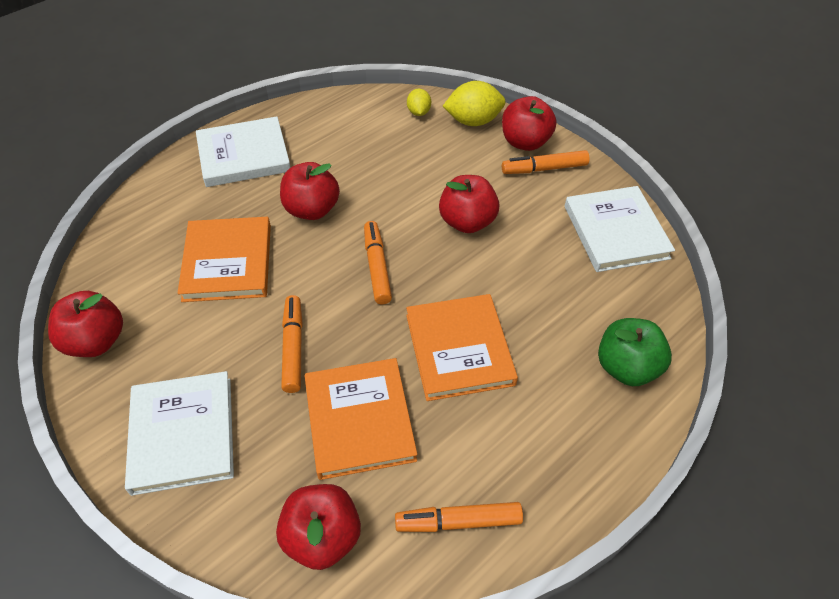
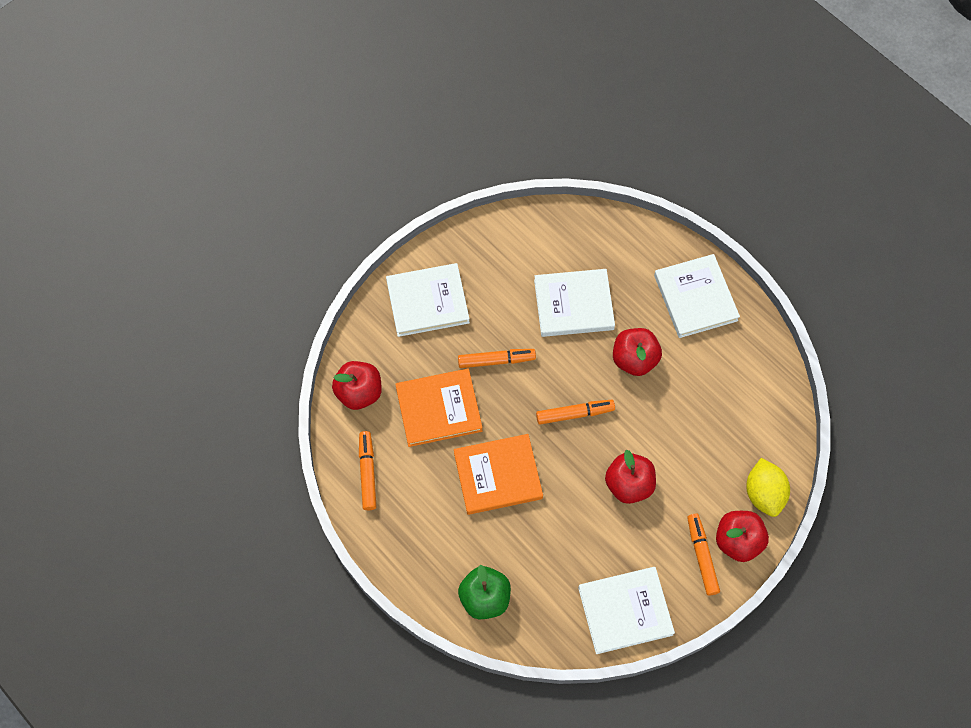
camera: 90 degrees right, 15 degrees up
red apple [48,291,123,357] -> none
orange book [178,217,271,302] -> white book [534,269,615,337]
yellow lemon [407,89,431,116] -> none

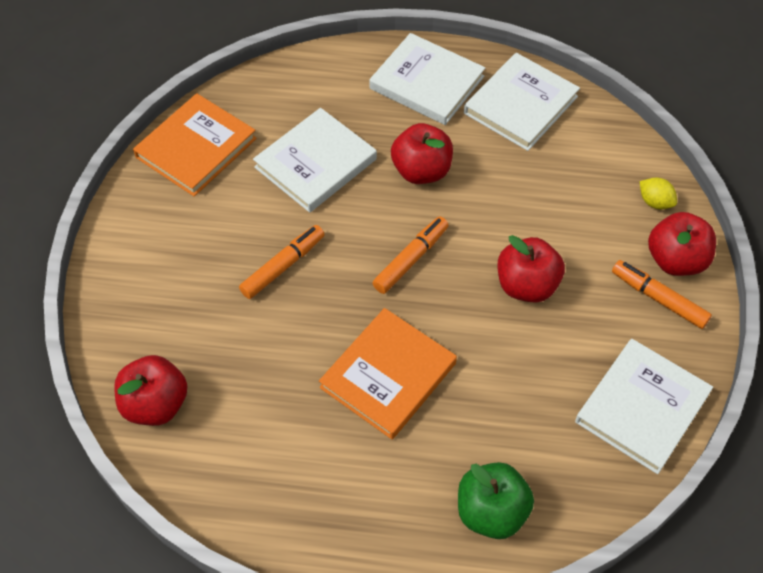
camera: 40 degrees left, 10 degrees down
orange marker [359,431,377,510] -> none
white book [386,263,470,337] -> white book moved to [464,53,580,151]
orange book [395,369,483,447] -> orange book moved to [133,93,257,196]
yellow lemon [746,458,790,517] -> yellow lemon [640,177,677,210], size x0.57

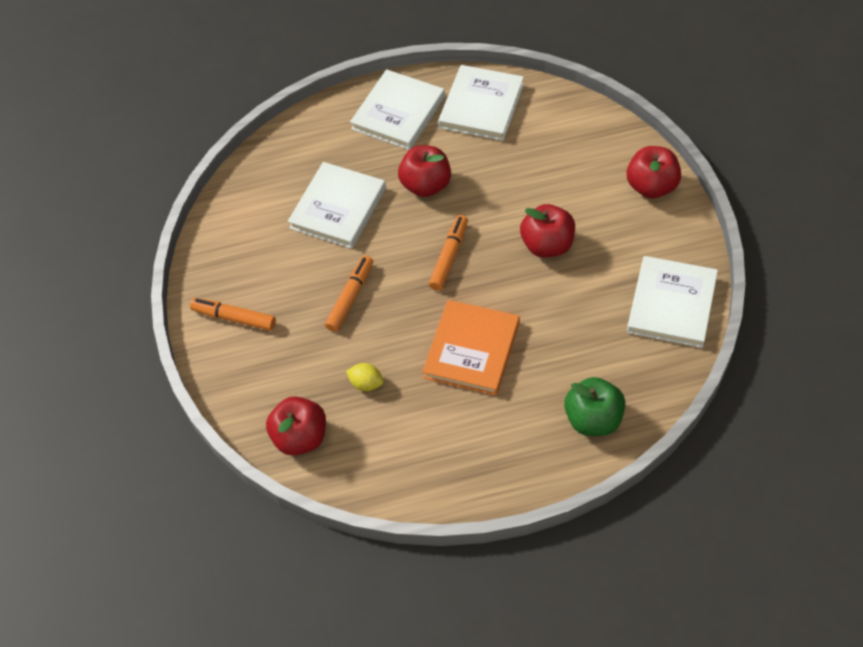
camera: 15 degrees left, 0 degrees up
orange book [133,93,257,196] -> none
white book [370,33,485,125] -> white book turned 75 degrees counterclockwise [350,69,445,150]
orange marker [612,260,712,329] -> orange marker moved to [190,298,276,331]
yellow lemon [640,177,677,210] -> yellow lemon moved to [346,363,384,391]

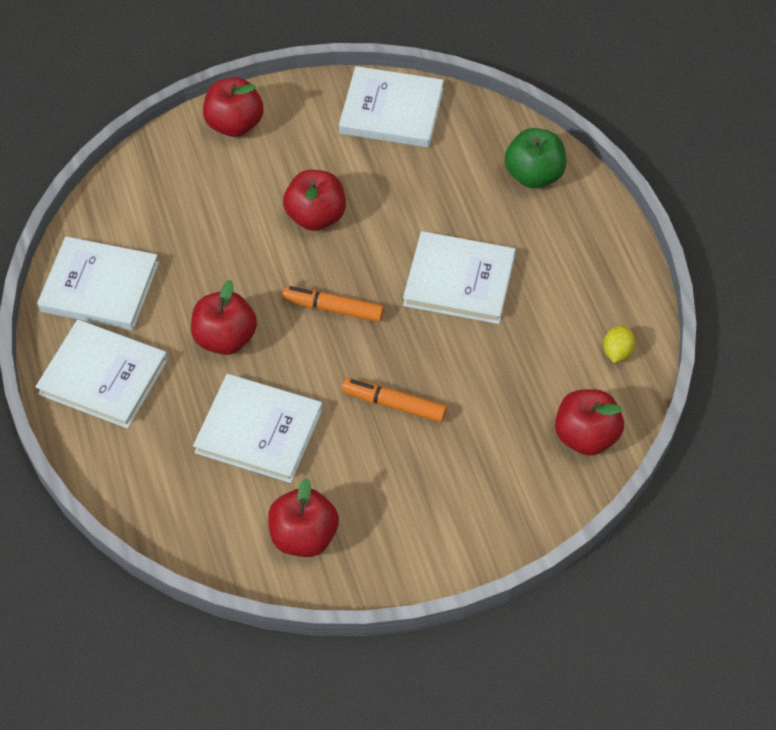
camera: 100 degrees left, 0 degrees up
orange marker [190,298,276,331] -> none
yellow lemon [346,363,384,391] -> yellow lemon moved to [603,325,635,363]
orange book [422,300,520,396] -> white book [403,231,516,324]
none -> red apple [268,477,339,557]

